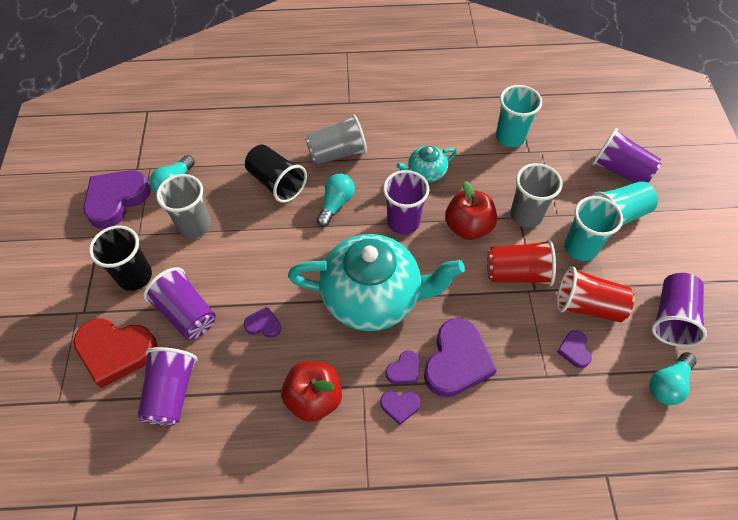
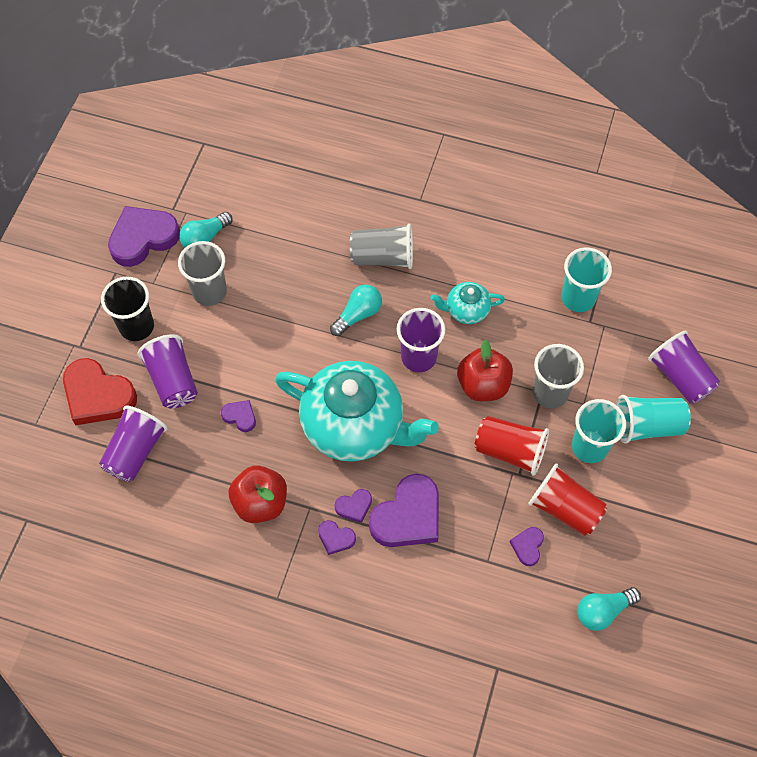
camera: 20 degrees right, 5 degrees up
black cup [245,145,307,203] -> none
purple cup [651,273,707,347] -> none

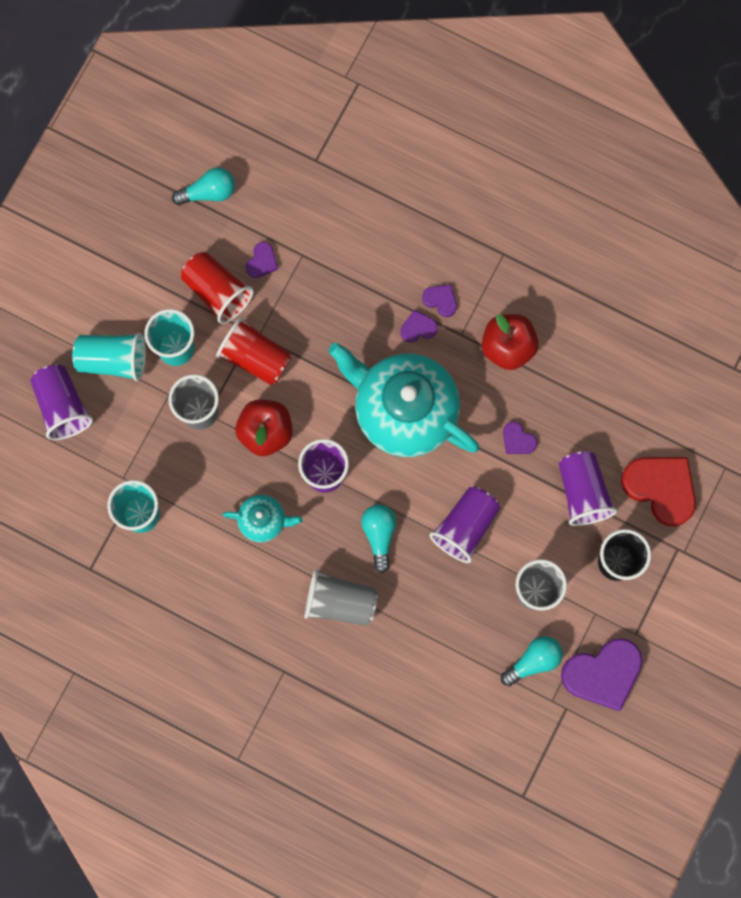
camera: 170 degrees left, 15 degrees up
purple cup [99,405,168,482] -> purple cup moved to [429,487,500,563]
turquoise light bulb [330,285,382,336] -> turquoise light bulb turned 120 degrees clockwise [361,504,396,573]
purple heart [369,474,439,547] -> none

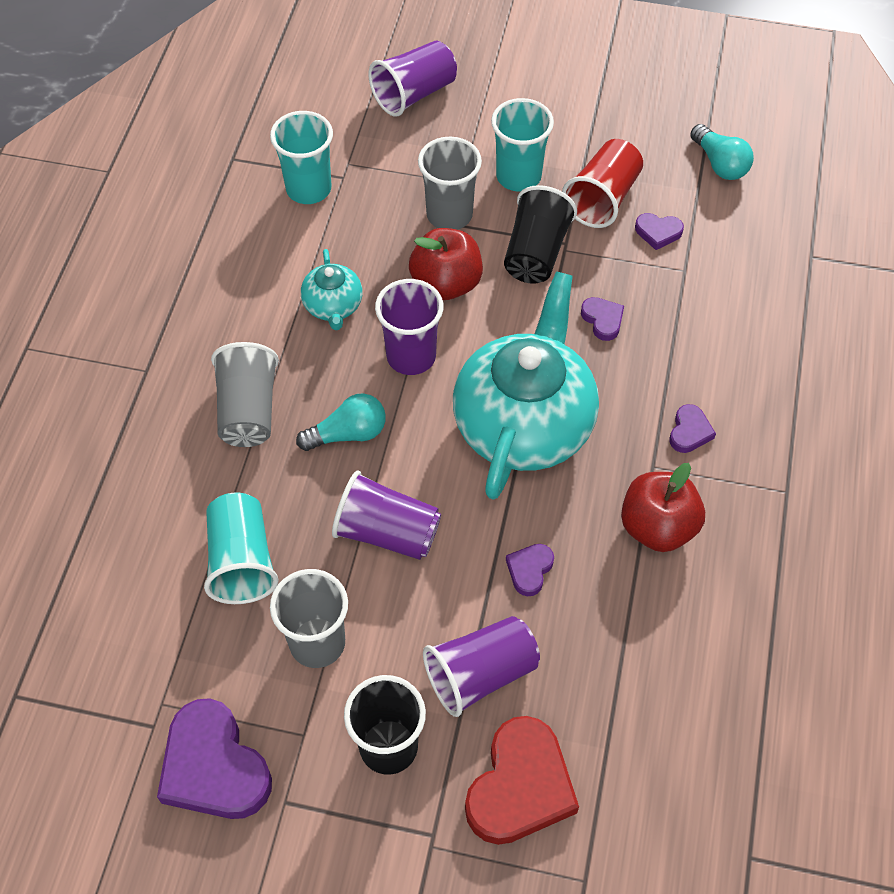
camera: 75 degrees right, 20 degrees down
turquoise cup [72,332,146,381] -> turquoise cup moved to [204,493,279,604]
red cup [216,317,292,385] -> black cup [504,185,577,284]
purple heart [401,310,438,342] -> purple heart moved to [581,297,624,341]
turquoise light bulb [501,636,563,686] -> none

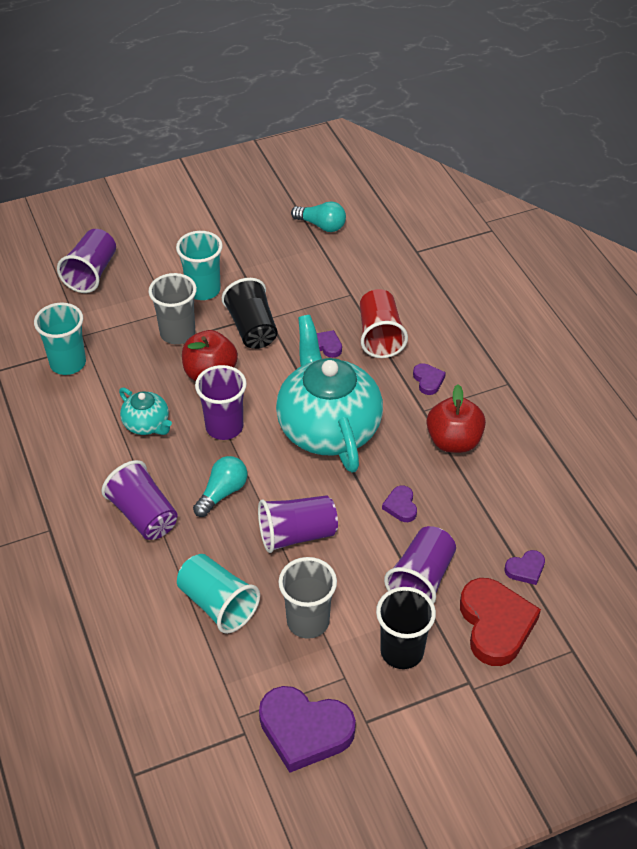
camera: 35 degrees left, 10 degrees down
grey cup [211,342,279,447] -> purple cup [101,460,178,540]
red cup [562,139,643,228] -> red cup moved to [360,289,408,358]
purple heart [635,213,684,250] -> purple heart moved to [505,550,545,585]

